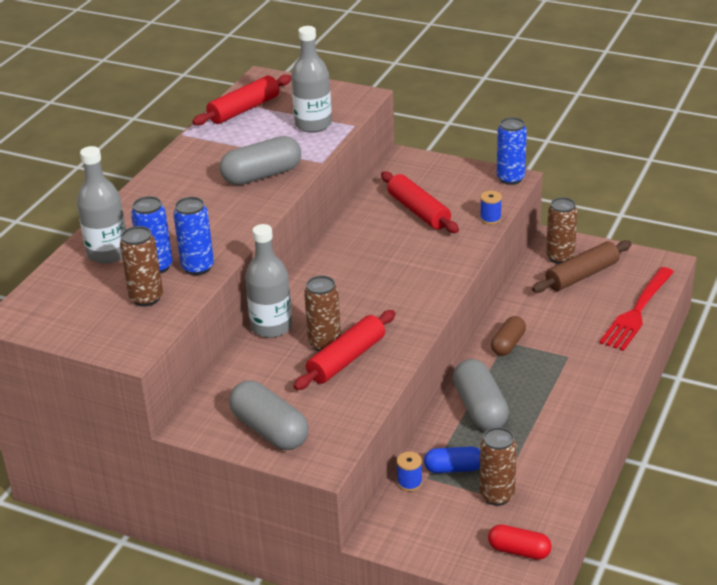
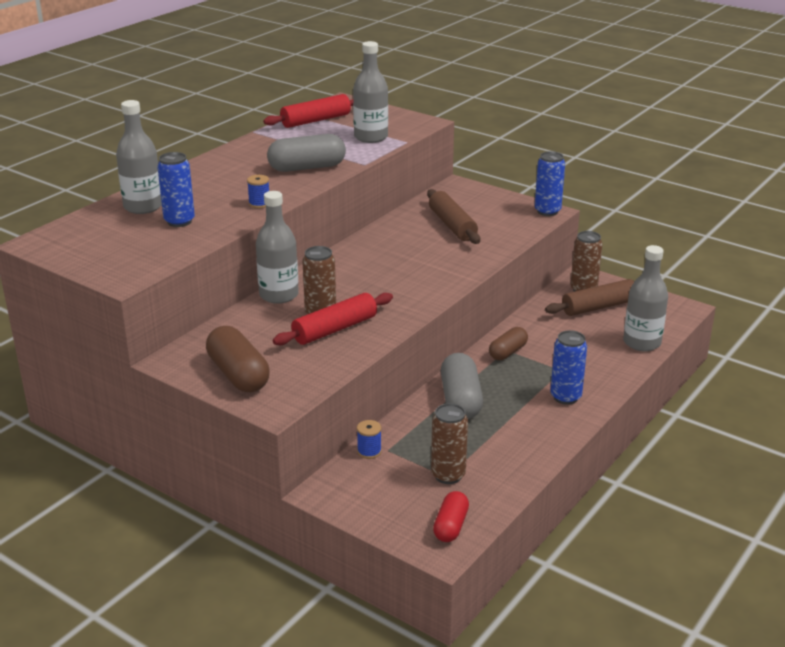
camera: 10 degrees right, 5 degrees down
brown can [120,226,163,306] -> none
blue can [173,197,214,275] -> blue can moved to [550,330,587,405]
grey capsule [229,381,309,450] -> brown capsule [206,326,270,392]
red rolling pin [381,171,459,233] -> brown rolling pin [427,189,480,244]
blue capsule [424,446,480,473] -> none
blue spool [480,191,502,224] -> blue spool moved to [247,175,269,208]
red capsule [488,524,552,560] -> red capsule turned 75 degrees clockwise [433,491,469,542]
red fork [599,267,674,351] -> grey bottle [623,245,668,351]

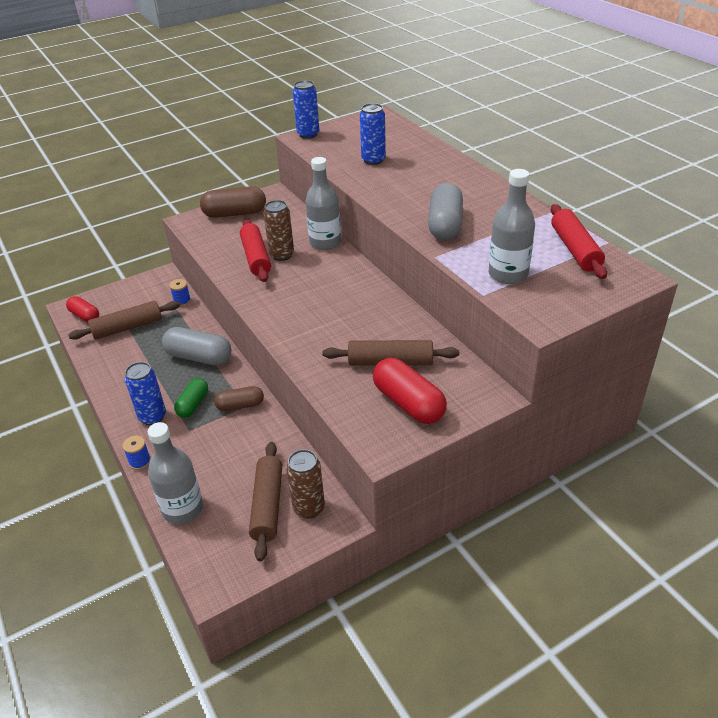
camera: 115 degrees right, 10 degrees up
grey bottle [116,100,162,214] -> none
blue spool [247,175,269,208] -> blue spool moved to [122,436,151,470]
brown can [431,403,468,484] -> brown rolling pin [68,301,180,340]
brown capsule [489,327,528,360] -> brown capsule turned 75 degrees counterclockwise [214,386,264,411]
blue can [535,151,565,216] -> blue can moved to [293,80,319,139]
none -> green capsule [174,378,208,418]
none -> red capsule [373,358,447,424]

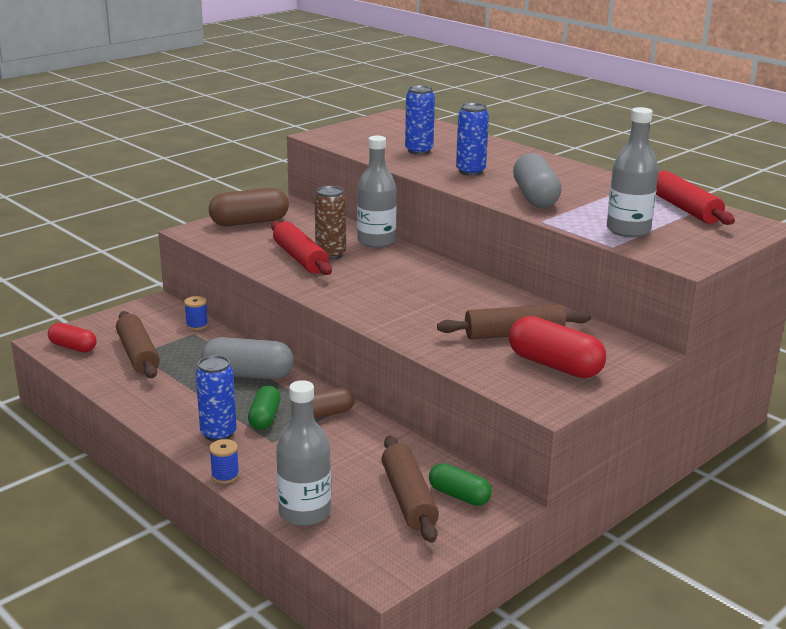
camera: 15 degrees left, 15 degrees down
brown rolling pin [68,301,180,340] -> brown rolling pin turned 75 degrees counterclockwise [116,311,160,378]
brown can [286,449,325,519] -> green capsule [429,463,492,506]
blue can [293,80,319,139] -> blue can moved to [456,103,489,176]

